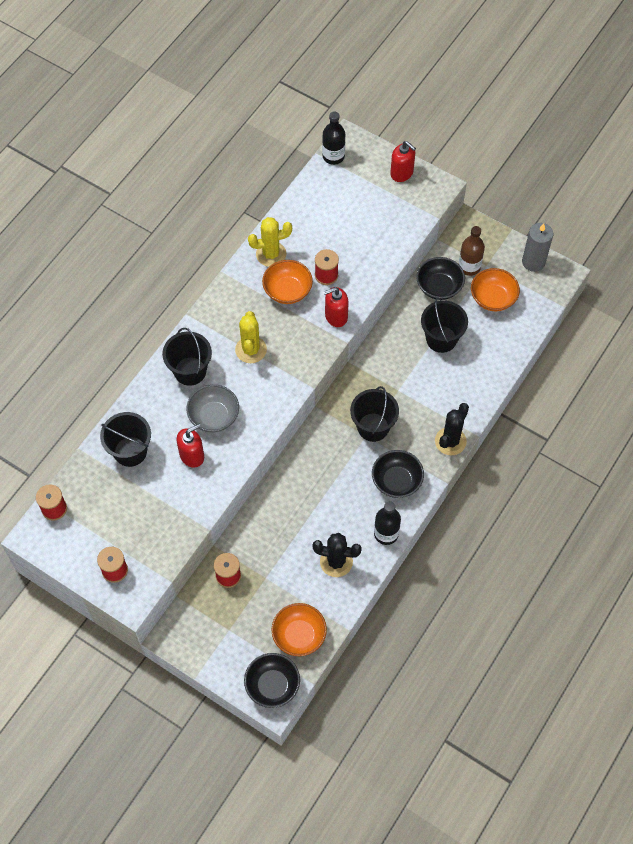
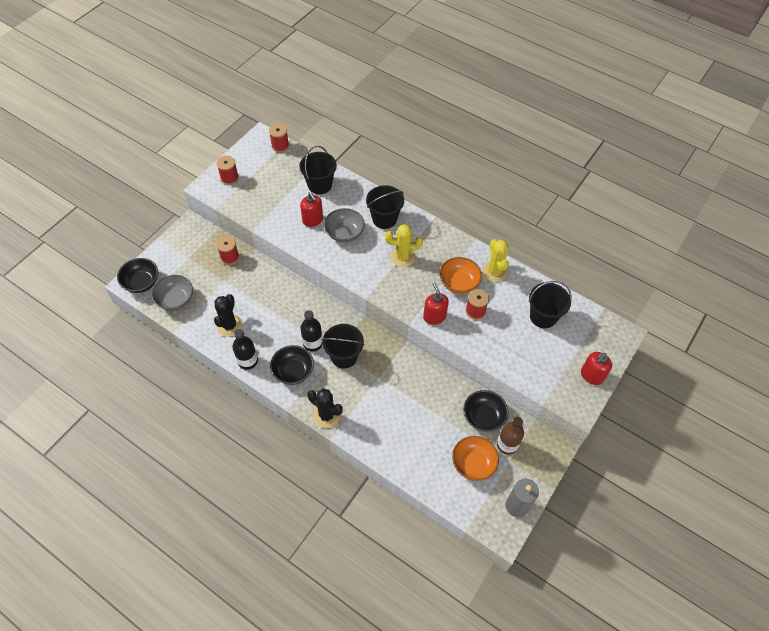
camera: 90 degrees right, 5 degrees down
orange bowl [271,603,327,656] -> grey bowl [151,275,193,311]
black bottle [322,111,345,165] -> black bottle moved to [300,310,323,352]
black bucket [421,298,468,353] -> black bucket moved to [529,281,571,328]

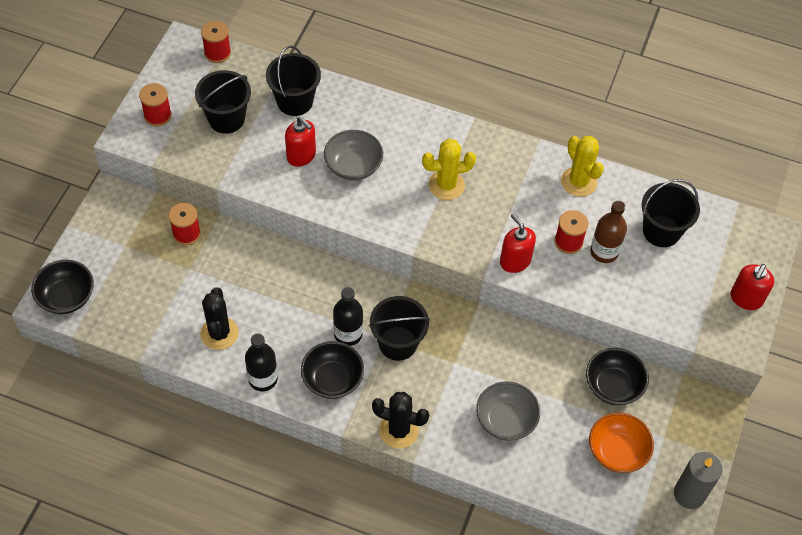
camera: 15 degrees left, 0 degrees up
grey bowl [151,275,193,311] -> grey bowl moved to [476,381,540,441]
black bucket [366,185,404,229] -> black bucket moved to [195,70,251,134]
orange bowl [439,257,482,294] -> none
brown bottle [497,417,524,455] -> brown bottle moved to [590,201,627,263]

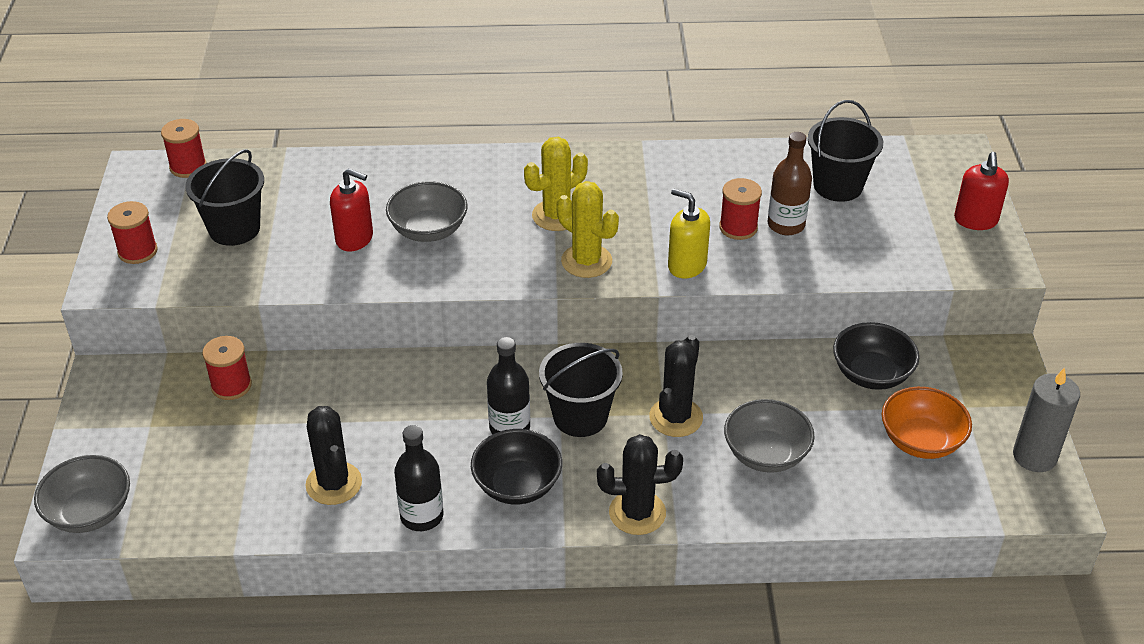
camera: 20 degrees left, 15 degrees down
black bowl [31,260,94,314] -> grey bowl [34,455,130,533]
black bucket [266,46,321,116] -> none
red soap dispenser [500,213,536,273] -> yellow soap dispenser [668,188,710,278]
yellow cactus [561,136,604,197] -> yellow cactus moved to [557,181,619,278]
none -> black cactus [649,335,703,437]

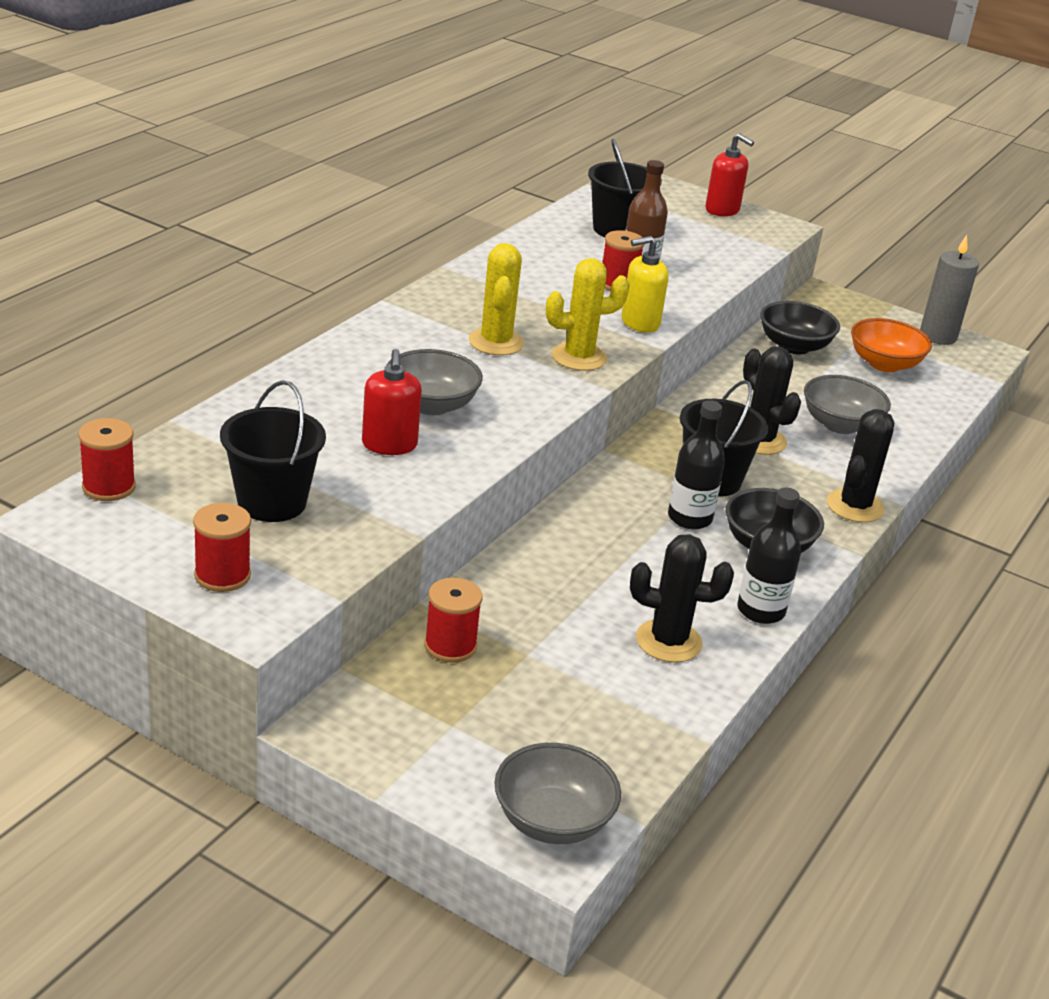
camera: 60 degrees left, 10 degrees down
red soap dispenser [330,168,373,251] -> red soap dispenser turned 120 degrees clockwise [362,349,422,455]

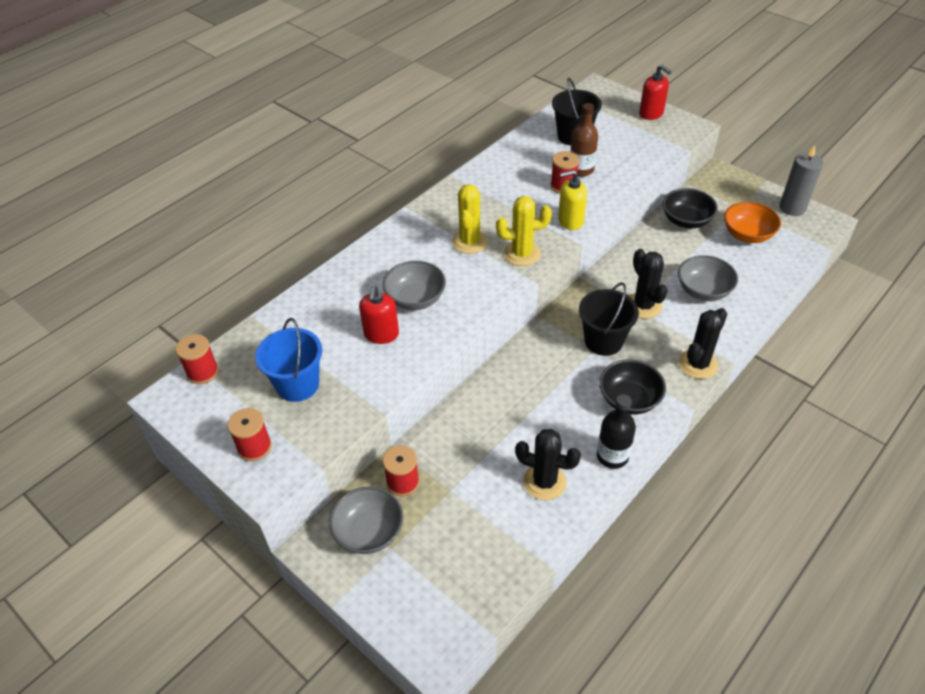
camera: 15 degrees right, 15 degrees up
black bucket [220,380,326,522] -> blue bucket [255,318,322,402]
grey bowl [494,743,621,844] -> grey bowl moved to [329,487,403,554]
black bottle [668,400,725,529] -> none

